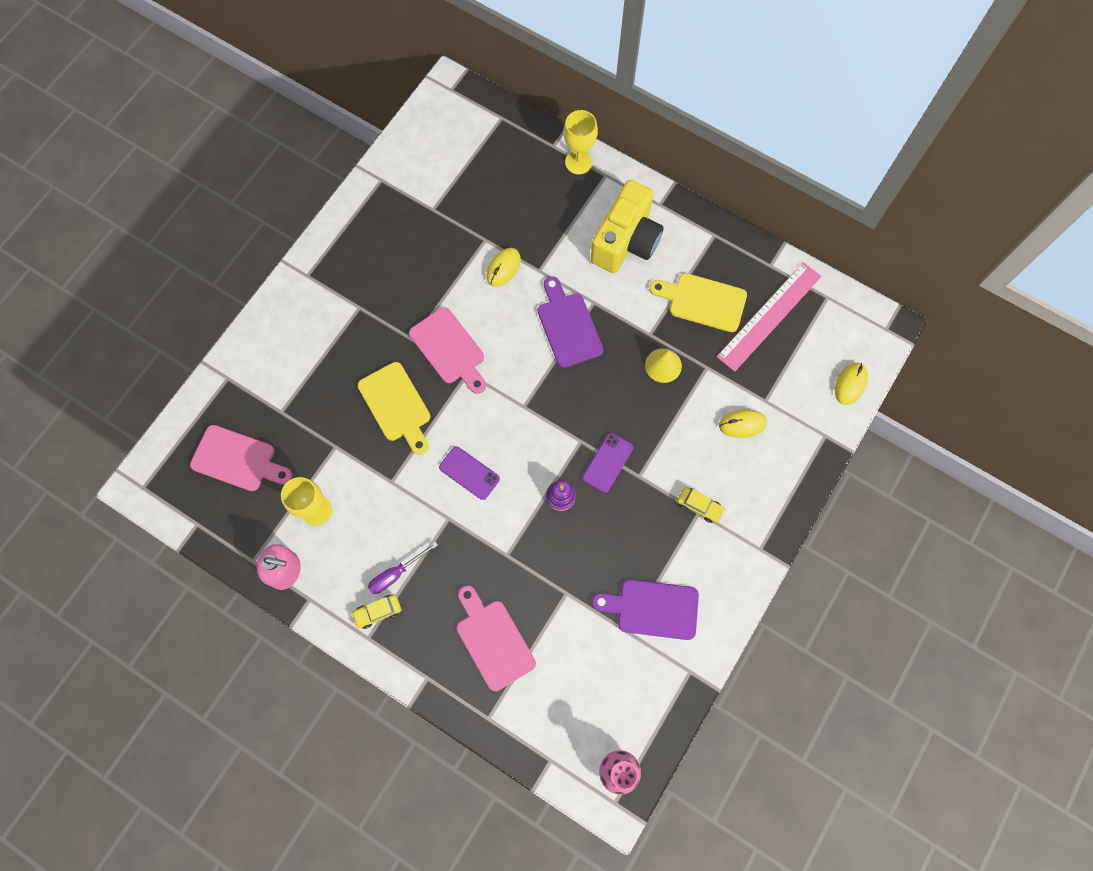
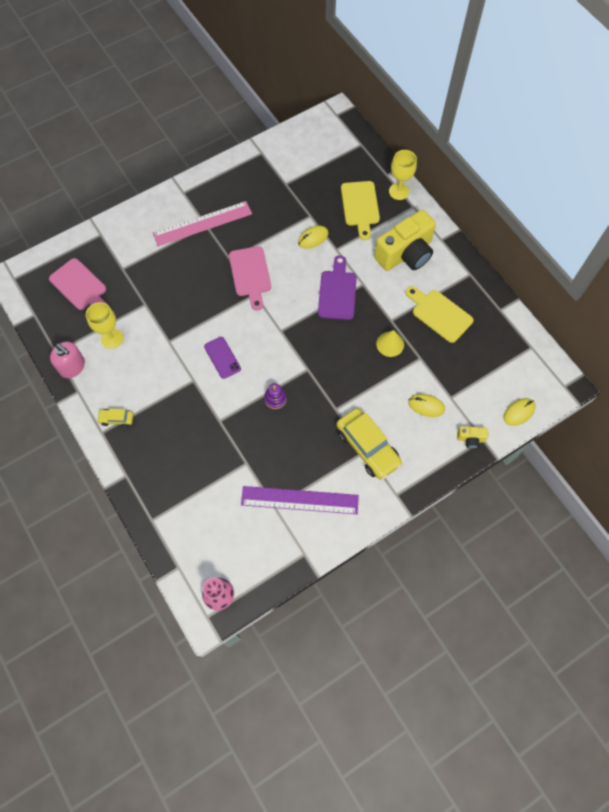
camera: 25 degrees right, 5 degrees down
yellow cutting board [358,362,430,455] -> yellow cutting board moved to [341,181,380,240]
purple screwdriver [368,542,438,594] -> none
pink cutting board [457,585,536,691] -> none
purple phone [582,433,634,493] -> none
purple cutting board [592,579,699,640] -> purple ruler [241,486,359,514]
yellow car [677,487,725,523] -> yellow car [336,408,402,479], size x2.10
pink ruler [717,262,821,372] -> pink ruler moved to [153,201,252,247]
none -> yellow camera [457,426,488,449]

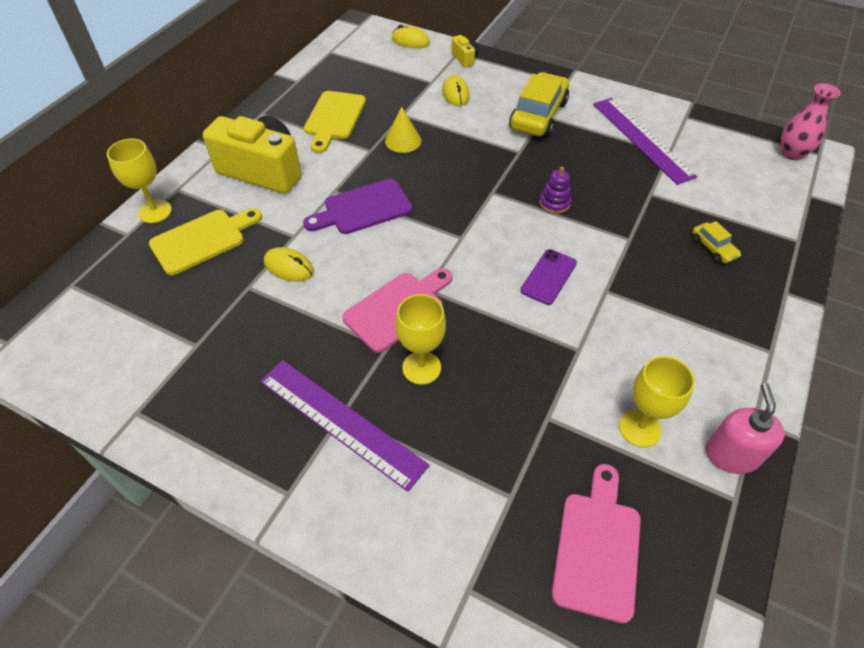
camera: 120 degrees left, 15 degrees down
yellow car [97,409,134,427] -> yellow car moved to [692,221,741,263]
pink ruler [153,201,252,247] -> purple ruler [260,360,430,492]
none -> yellow goblet [396,294,446,385]

